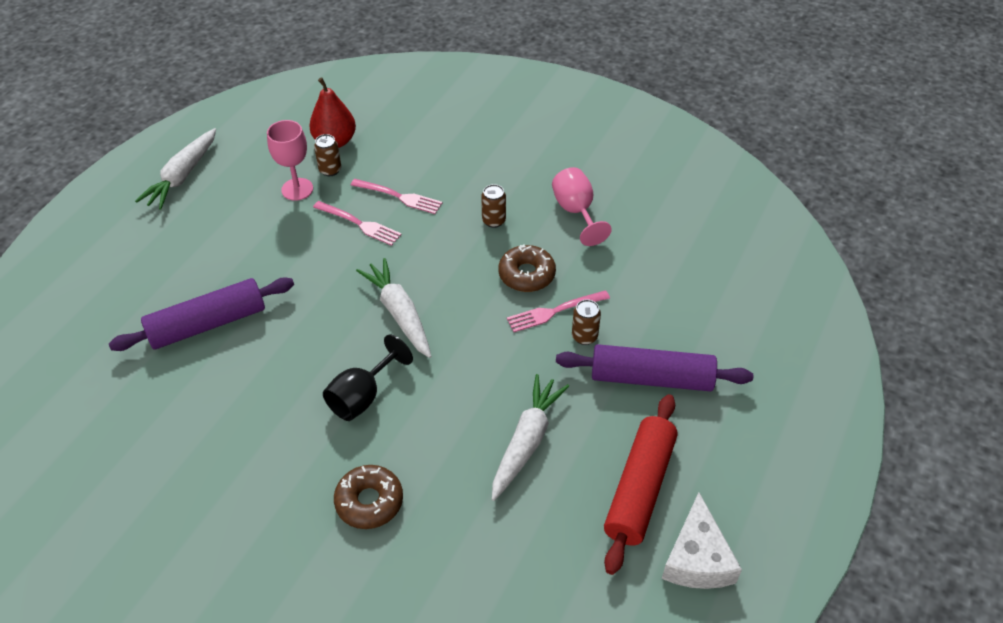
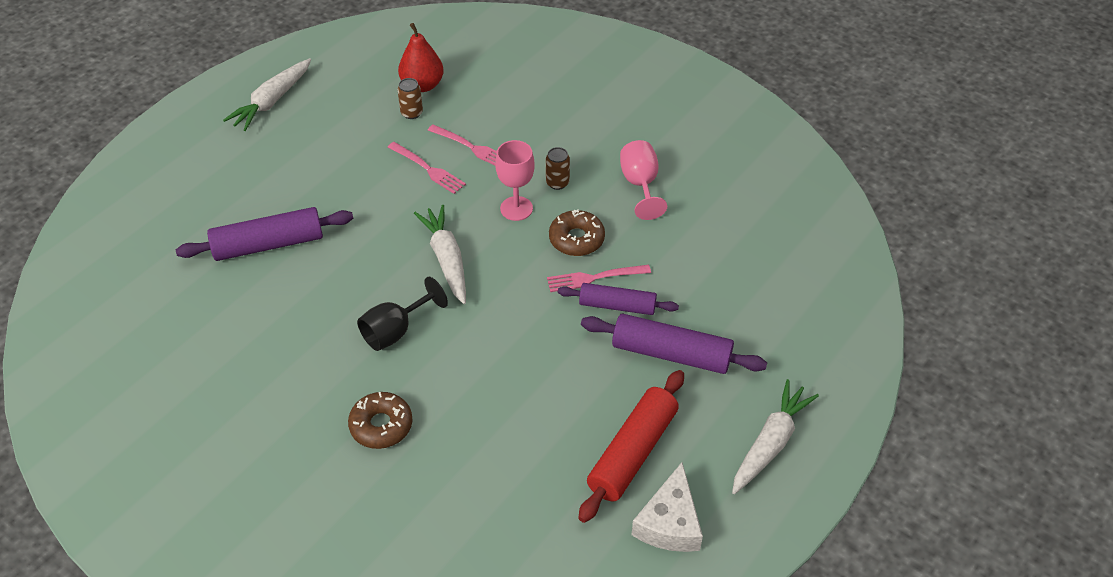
camera: 10 degrees right, 0 degrees up
pink goblet [267,120,313,201] -> pink goblet moved to [495,140,535,221]
white carrot [492,374,569,501] -> white carrot moved to [732,379,819,494]
brown can [572,299,601,345] -> purple rolling pin [558,283,679,315]

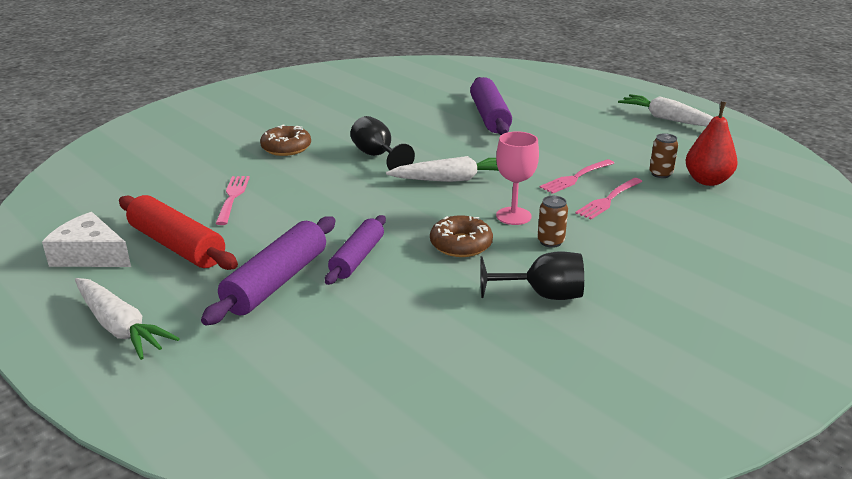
camera: 100 degrees right, 20 degrees down
pink fork [547,265,651,292] -> pink fork moved to [215,176,250,225]
pink goblet [620,140,667,220] -> black goblet [480,251,584,300]

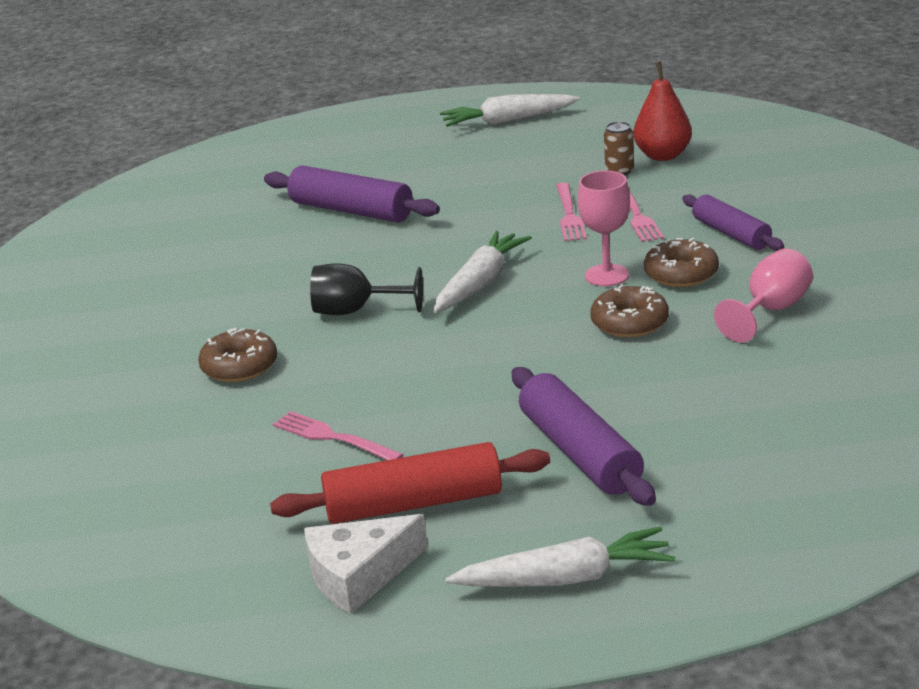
camera: 50 degrees left, 0 degrees up
purple rolling pin [325,215,386,285] -> purple rolling pin moved to [682,195,784,251]
black goblet [480,251,584,300] -> pink goblet [714,249,813,343]
brown can [537,196,568,248] -> brown donut [644,238,719,287]

